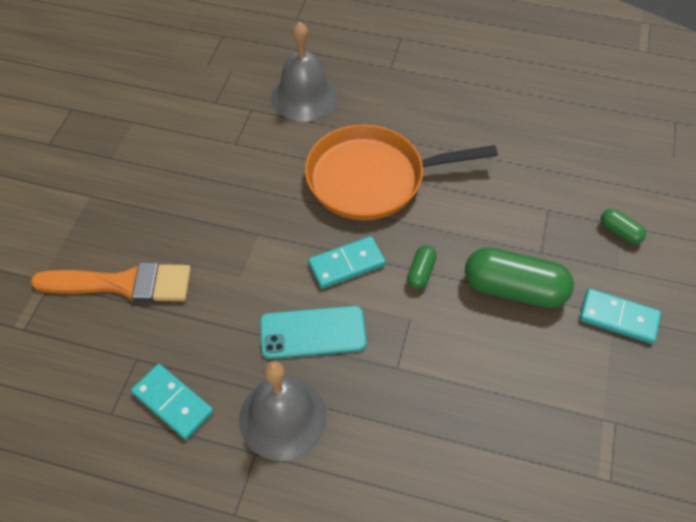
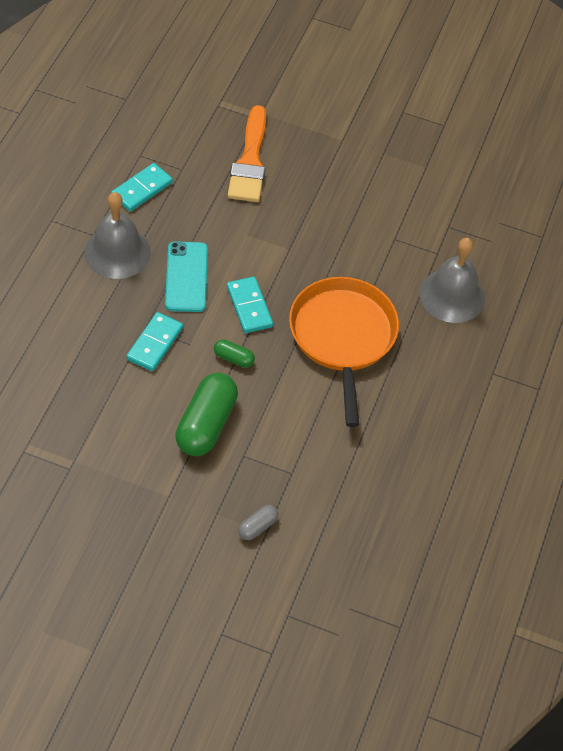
camera: 90 degrees right, 0 degrees up
turquoise domino [580,289,661,344] -> turquoise domino moved to [126,312,183,371]
green capsule [601,209,646,244] -> grey capsule [238,505,278,540]

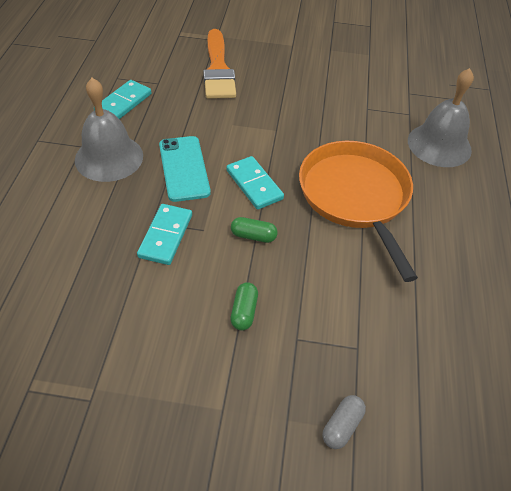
camera: 10 degrees left, 5 degrees down
green capsule [175,373,238,456] -> green capsule [230,282,258,331], size x0.47

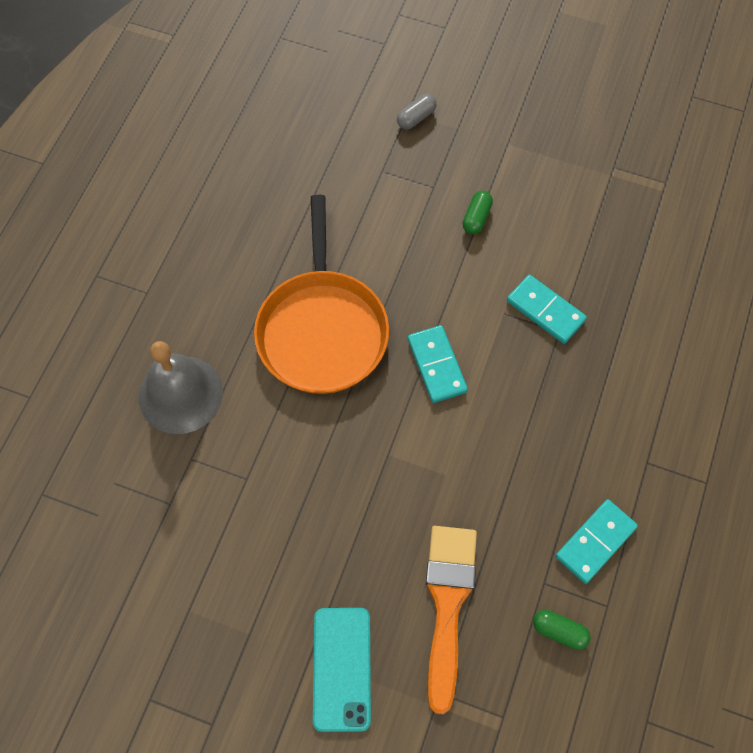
camera: 165 degrees left, 15 degrees up
grey bell [75,78,143,182] -> none
turquoise domino [137,204,192,265] -> turquoise domino turned 75 degrees counterclockwise [507,275,587,344]
turquoise phone [159,136,211,202] -> turquoise phone moved to [313,608,371,732]
green capsule [231,217,278,243] -> green capsule moved to [533,610,591,650]

